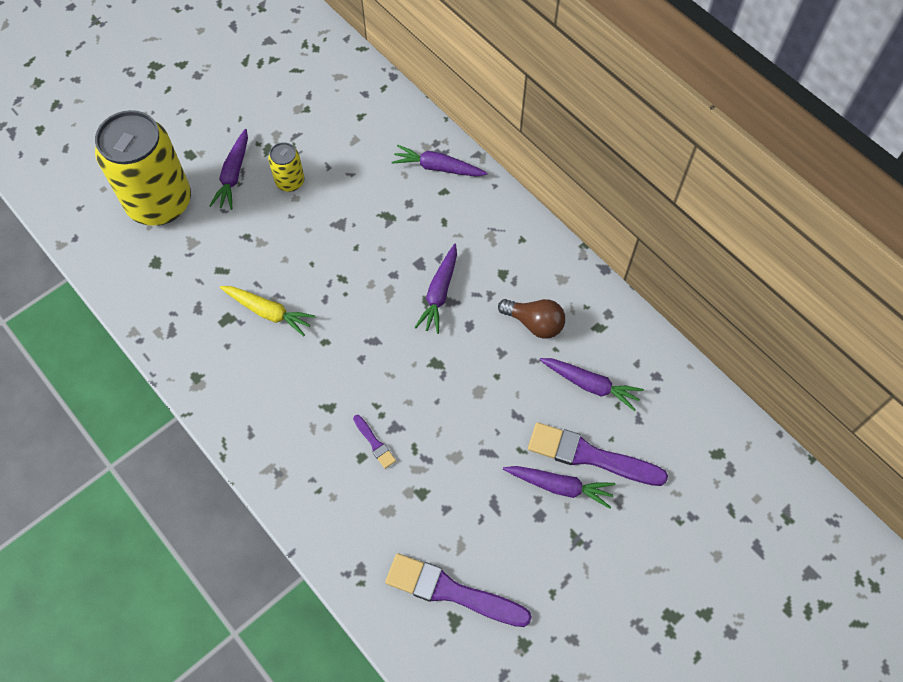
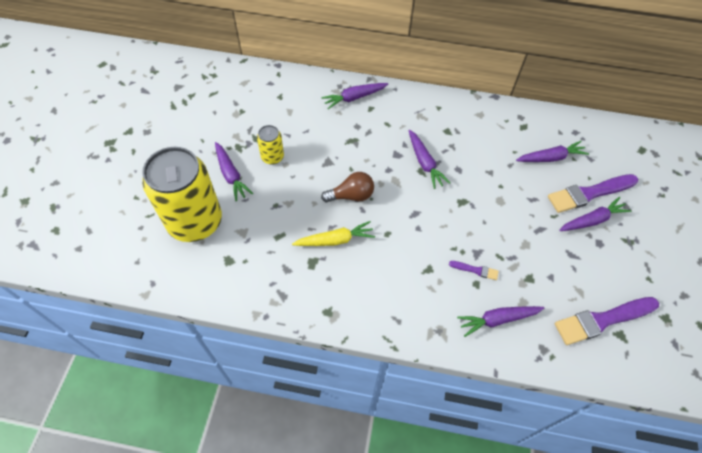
camera: 40 degrees left, 5 degrees down
brown light bulb [498,299,565,339] -> brown light bulb moved to [321,172,374,203]
none -> purple carrot [457,306,544,337]

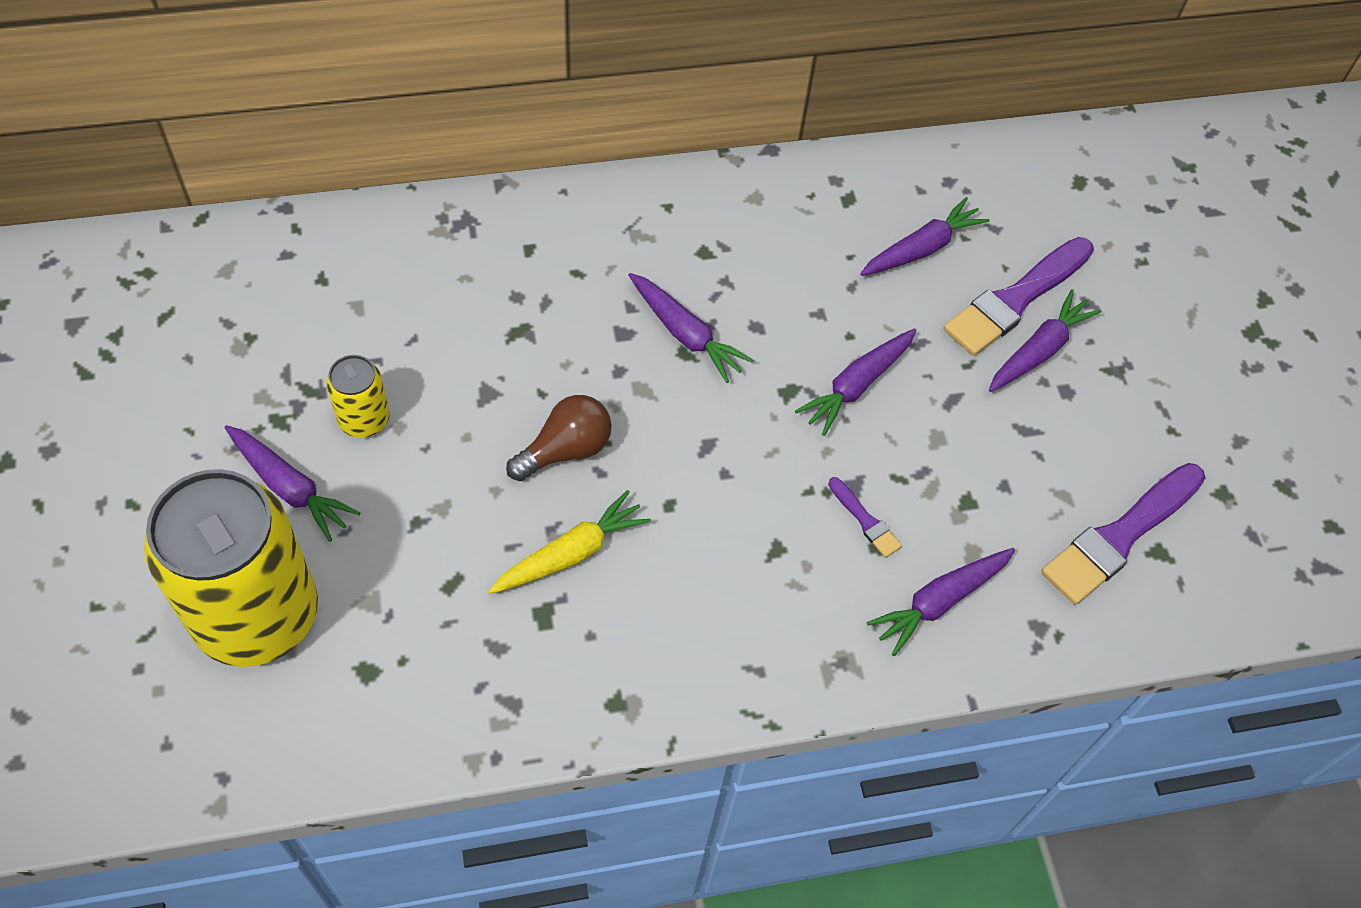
camera: 25 degrees left, 0 degrees up
purple carrot [322,83,388,109] -> purple carrot moved to [795,328,916,436]
purple brush [449,261,499,280] -> purple brush turned 60 degrees clockwise [828,477,902,558]

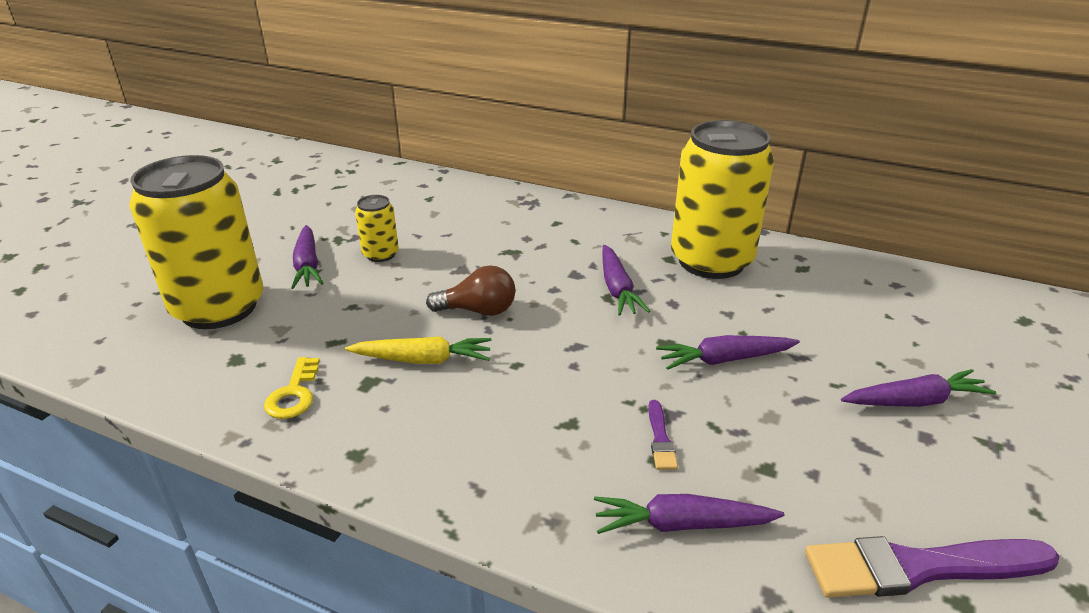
camera: 40 degrees right, 25 degrees down
purple carrot [860,197,990,276] -> none
purple brush [944,237,1094,356] -> none
none -> yellow key [264,357,320,419]
none -> yellow can [671,120,774,279]

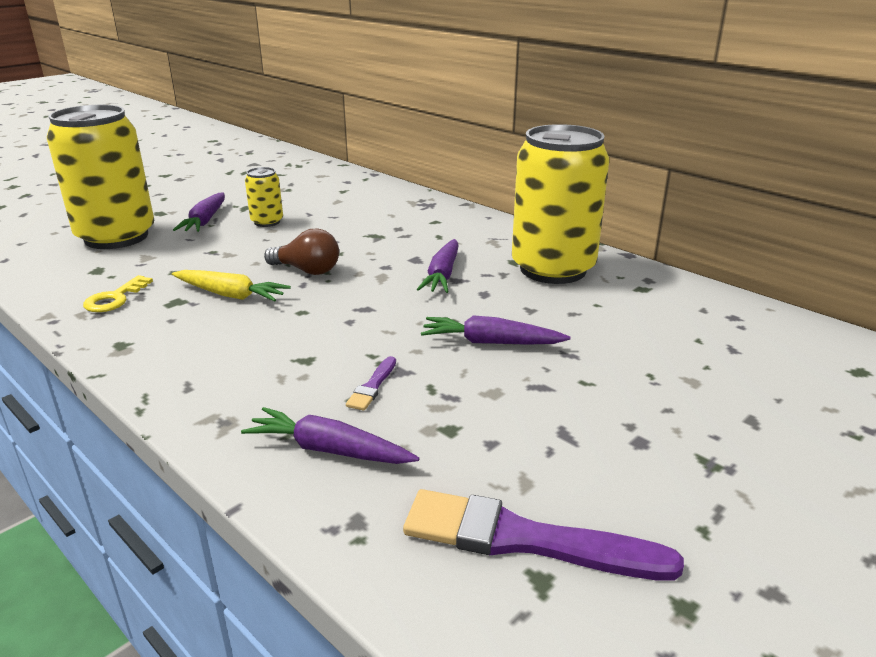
camera: 20 degrees right, 5 degrees down
purple carrot [841,369,996,407] -> none

